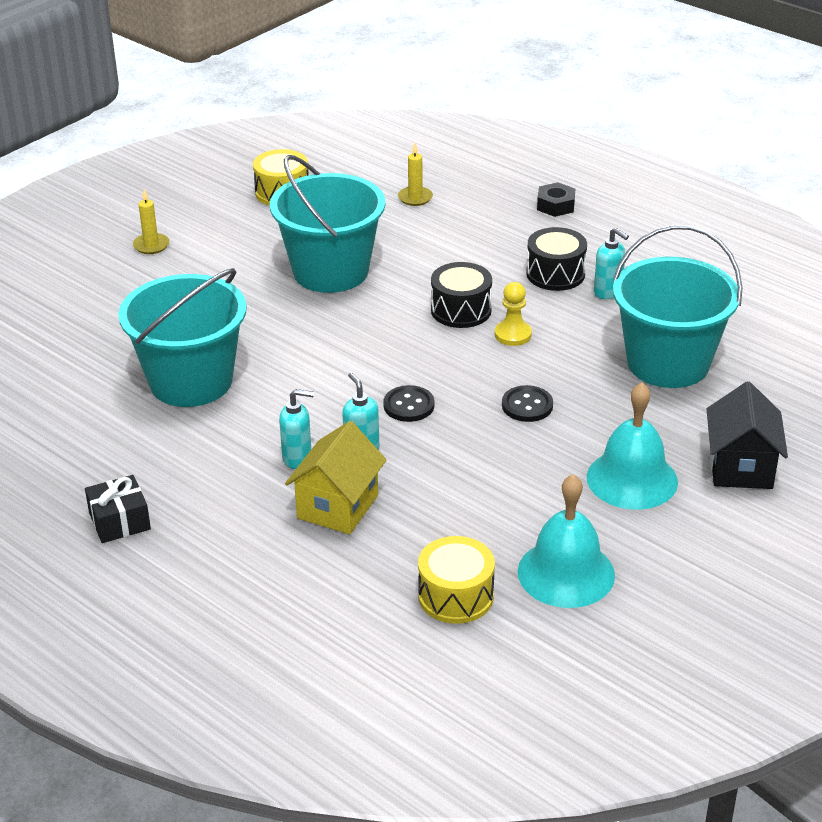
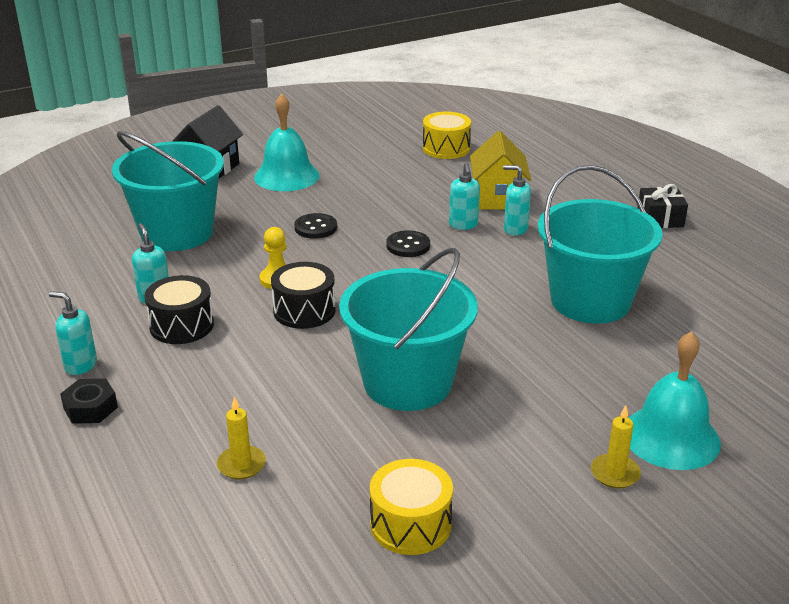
camera: 160 degrees left, 5 degrees down
yellow house [285,421,386,534] -> yellow house turned 45 degrees counterclockwise [470,131,531,209]
turquoise bell [518,474,615,608] -> turquoise bell moved to [629,331,721,470]
none -> turquoise soap dispenser [49,291,97,375]

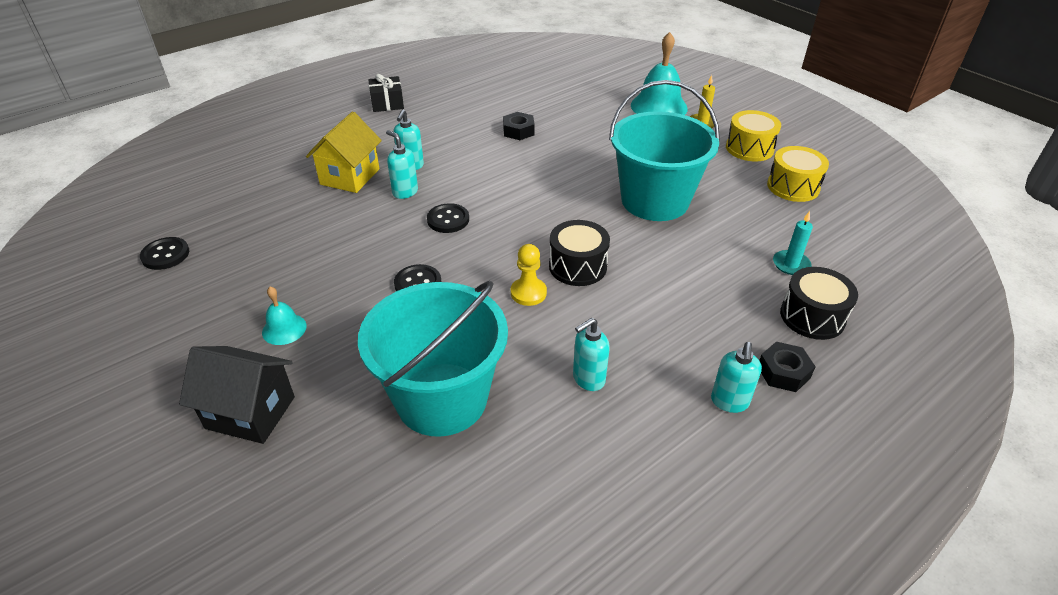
camera: 100 degrees left, 10 degrees up
black drum [144,275,214,344] -> black drum moved to [780,267,858,340]
yellow candle [217,396,266,479] -> turquoise candle [773,211,813,275]
turquoise bell [254,93,319,191] -> turquoise bell [262,286,307,345], size x0.52
yellow drum [423,112,471,159] -> yellow drum moved to [726,110,781,161]
turquoise soap dispenser [449,163,480,230] -> turquoise soap dispenser turned 120 degrees counterclockwise [386,130,418,199]
yellow house [470,131,531,209] -> yellow house turned 60 degrees counterclockwise [306,111,382,193]
turquoise bucket [538,165,663,324] -> black nut [503,112,535,140]
none -> black button [140,237,189,270]

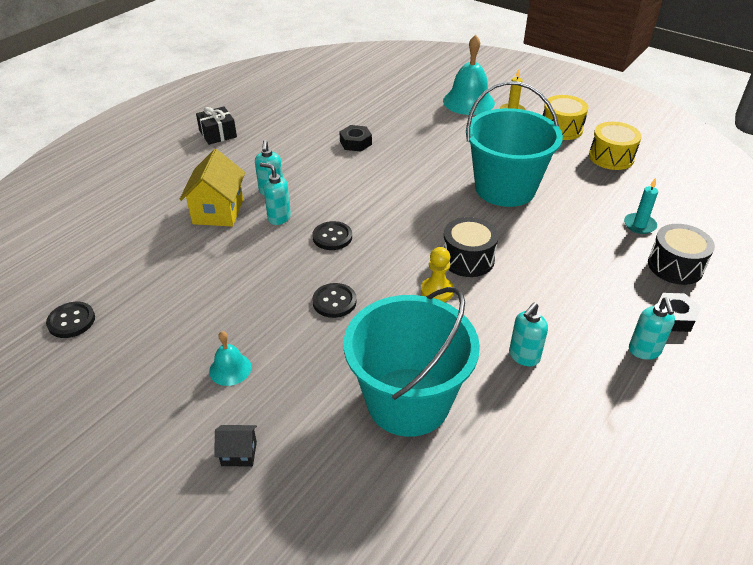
camera: 15 degrees left, 0 degrees up
black house [179,346,295,444] -> black house [214,425,257,466], size x0.50

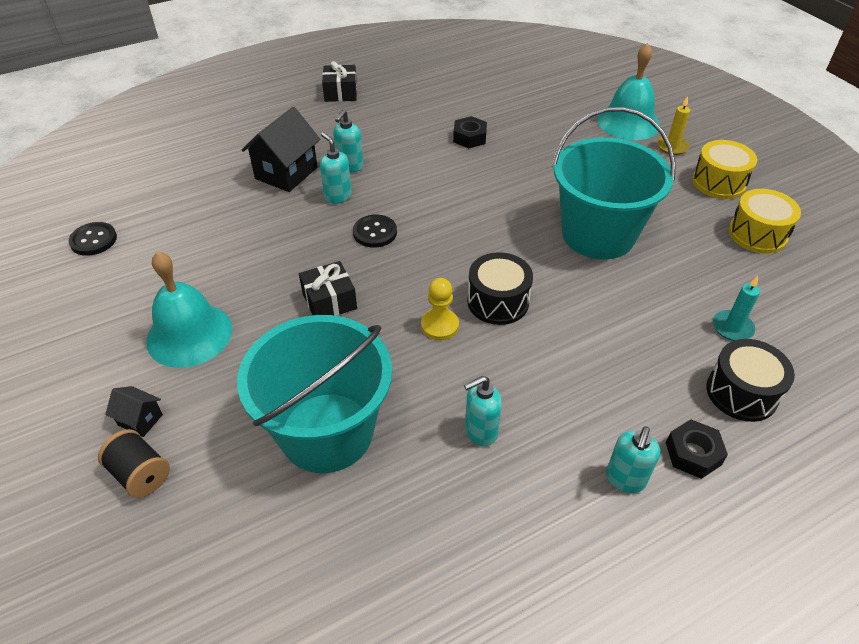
camera: 25 degrees right, 5 degrees up
yellow house [179,149,245,227] -> black house [242,107,320,192]
turquoise bell [209,331,251,386] -> turquoise bell [146,251,232,368], size x1.94
black button [312,283,357,318] -> black gift [299,261,357,316]
none -> black spool [98,429,170,498]

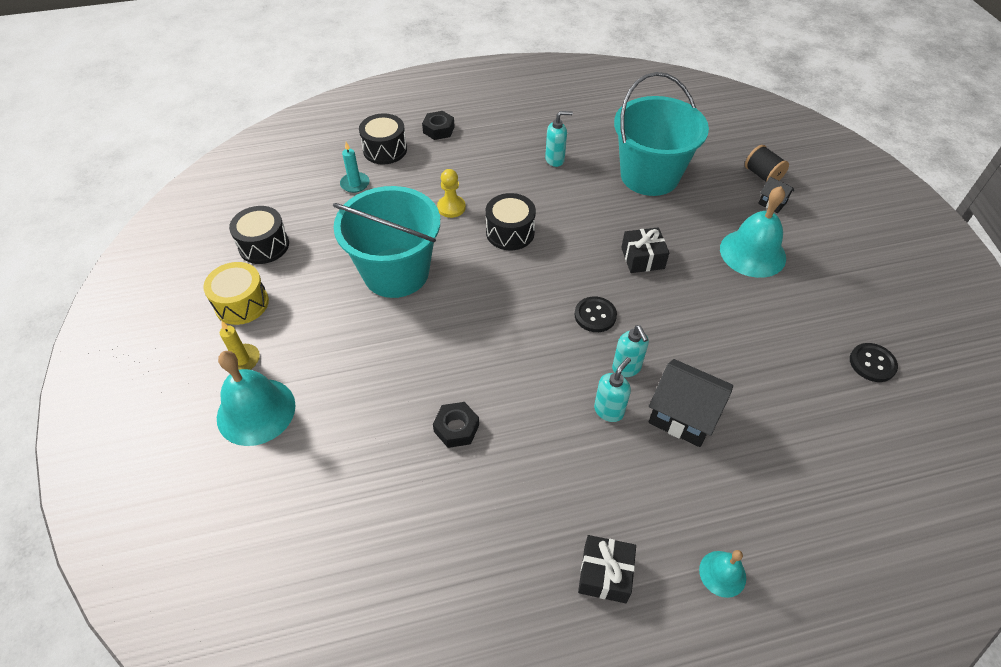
camera: 165 degrees left, 5 degrees up
black house [242,107,320,192] -> black house turned 75 degrees clockwise [649,359,733,447]
yellow pawn [421,278,459,340] -> yellow pawn moved to [437,169,466,218]
turquoise soap dispenser [606,426,660,493] -> none
yellow drum [729,189,801,254] -> black drum [229,206,289,264]
none -> turquoise bell [699,550,746,598]

